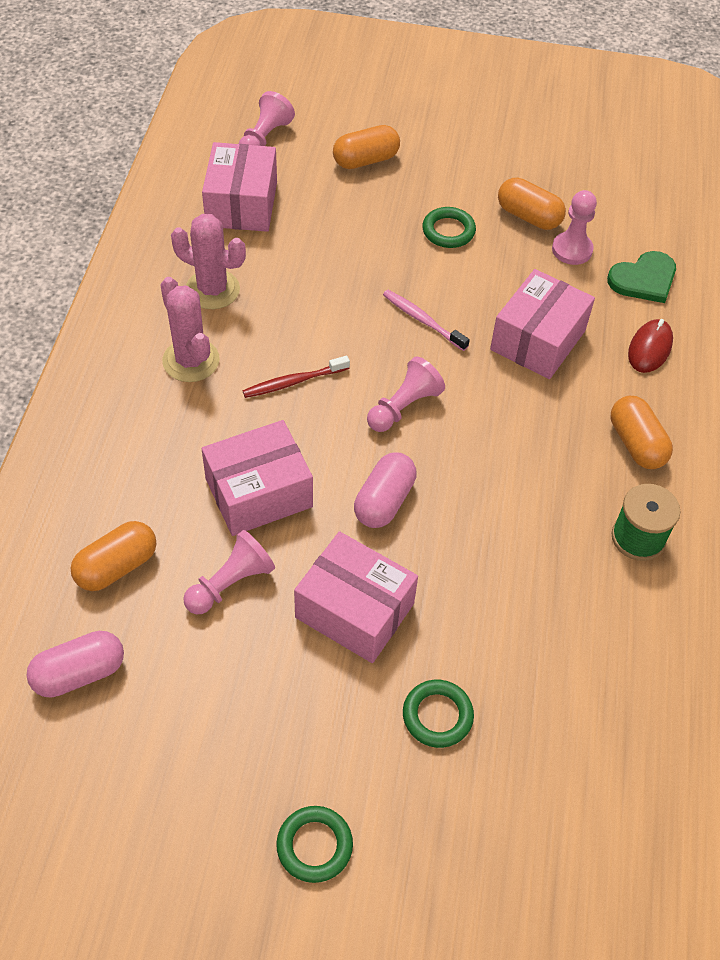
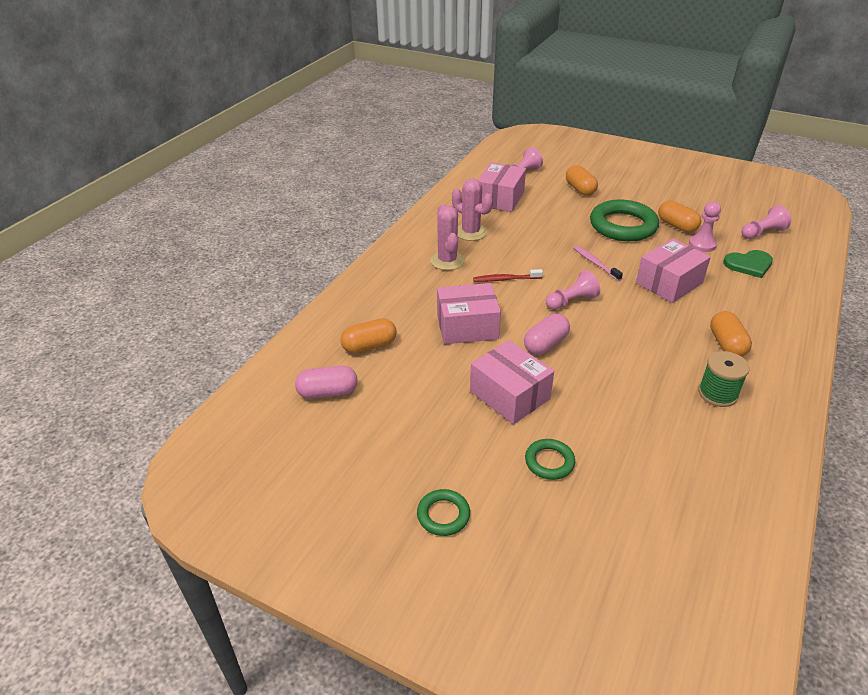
camera: 20 degrees right, 15 degrees down
pink pawn [183,530,275,614] -> pink pawn moved to [741,205,791,239]
orange capsule [333,125,400,169] -> orange capsule turned 75 degrees clockwise [566,165,598,196]
green ring [422,207,476,248] -> green ring [590,199,659,241], size x2.01
red mouse [628,319,673,373] -> none

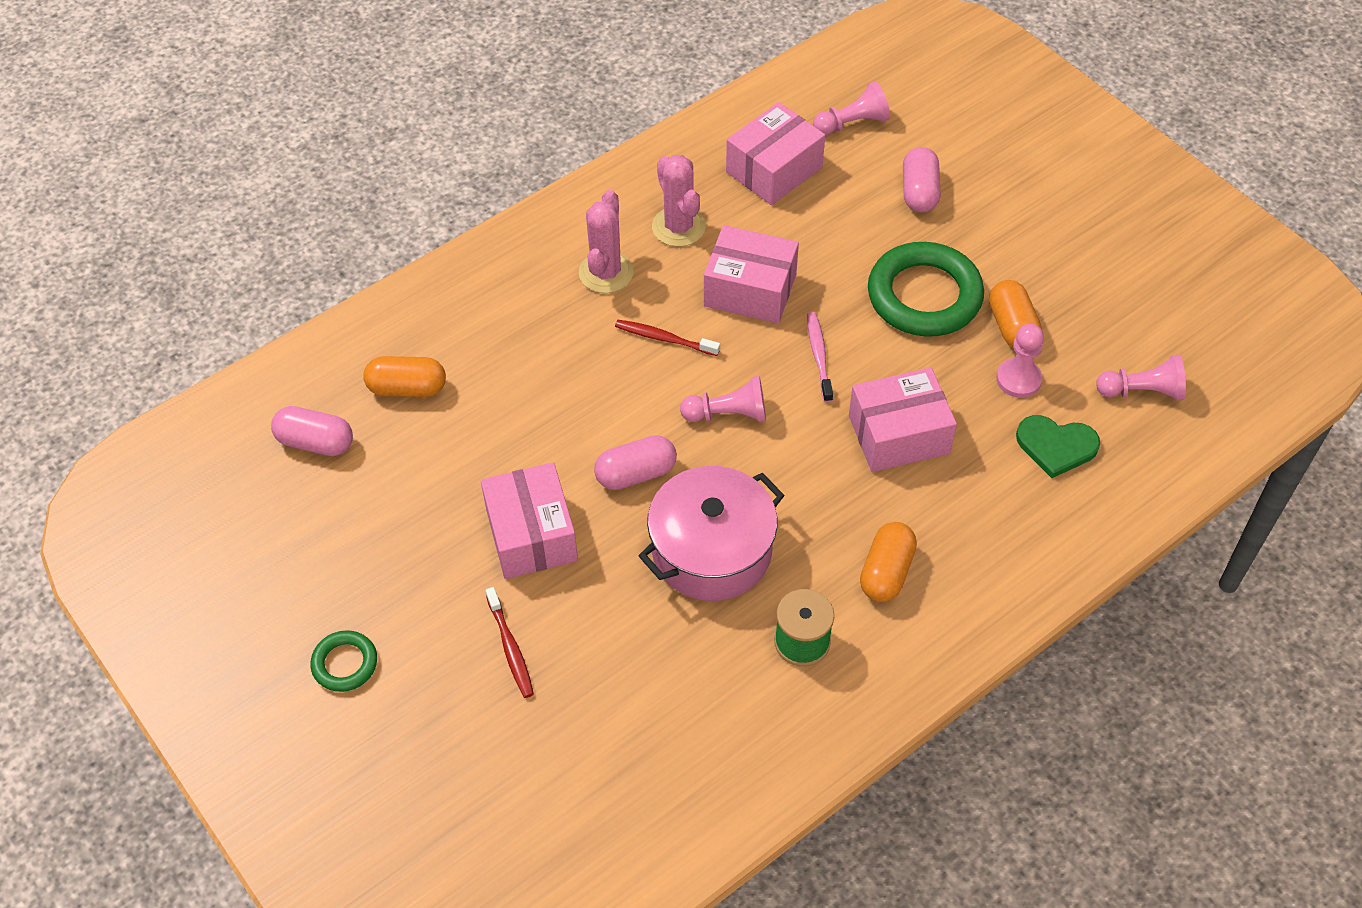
camera: 25 degrees right, 15 degrees up
pink box [437,283,501,344] -> pink box moved to [704,225,799,324]
green ring [525,439,575,480] -> red toothbrush [486,587,534,698]
orange capsule [566,165,598,196] -> pink capsule [903,147,941,212]
none -> pink pot [639,466,784,601]

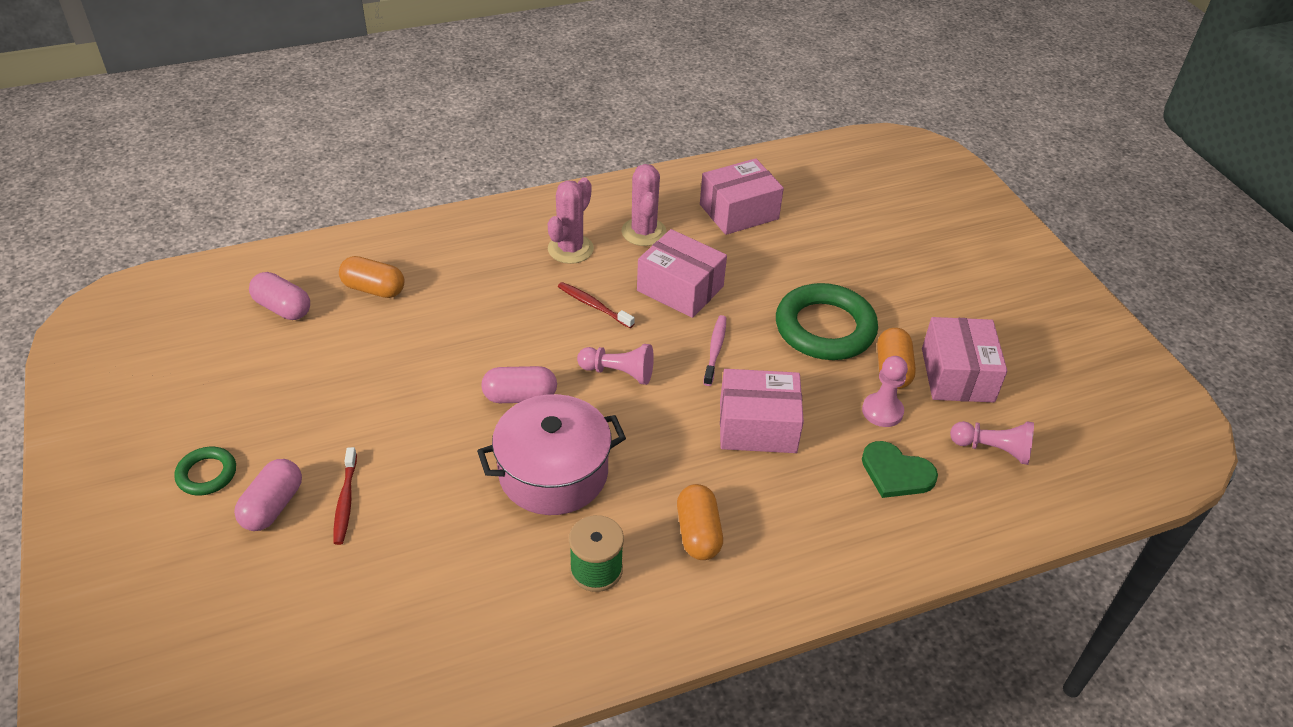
camera: 15 degrees right, 10 degrees down
pink box [481,462,578,579] -> pink box moved to [922,317,1007,402]
pink pawn [813,82,890,135] -> none
orange capsule [860,522,917,602] -> orange capsule turned 45 degrees counterclockwise [677,484,723,560]
pink capsule [903,147,941,212] -> pink capsule moved to [234,459,302,531]

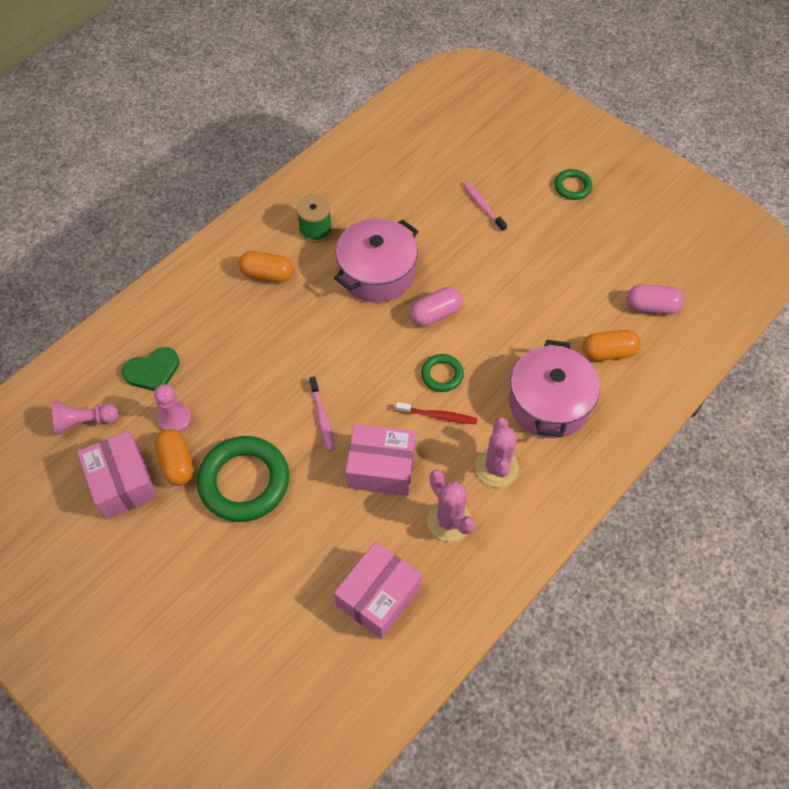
camera: 155 degrees right, 15 degrees up
pink capsule [234,459,302,531] -> none
red toothbrush [333,447,357,545] -> pink toothbrush [463,181,507,232]
pink pawn [577,344,654,385] -> none
orange capsule [677,484,723,560] -> orange capsule turned 45 degrees counterclockwise [239,251,293,283]
pink box [720,369,804,453] -> none
green heart [862,441,938,498] -> green heart turned 150 degrees clockwise [122,347,180,391]
none -> green ring [421,354,464,392]
none -> pink pot [509,340,600,438]

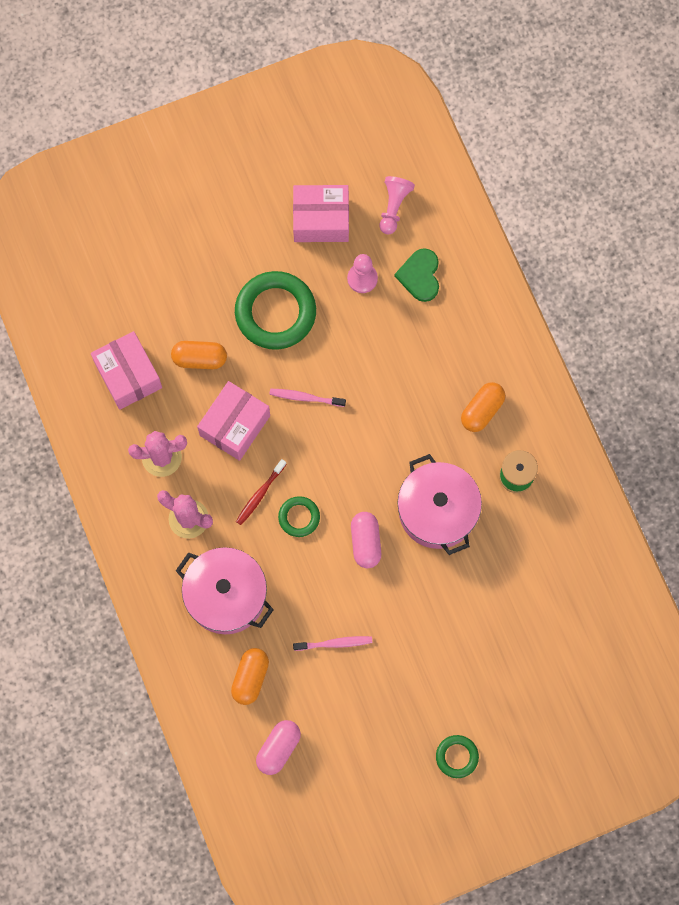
camera: 115 degrees right, 15 degrees up
orange capsule [154,429,194,486] -> orange capsule moved to [171,341,227,369]
pink toothbrush [463,181,507,232] -> pink toothbrush moved to [293,636,372,651]

